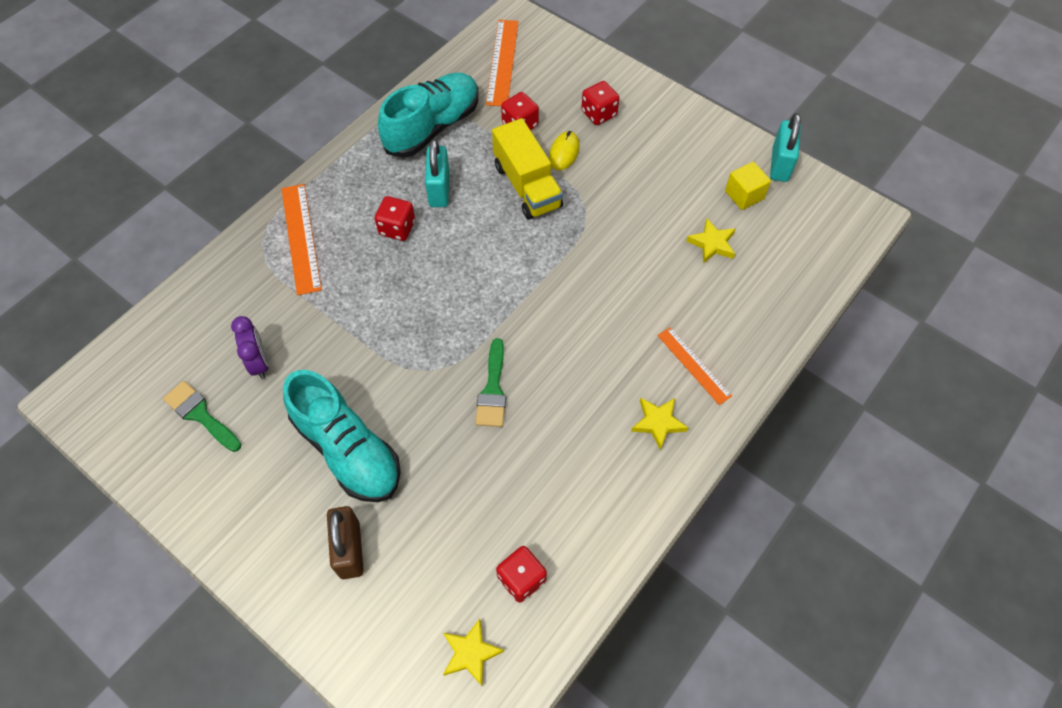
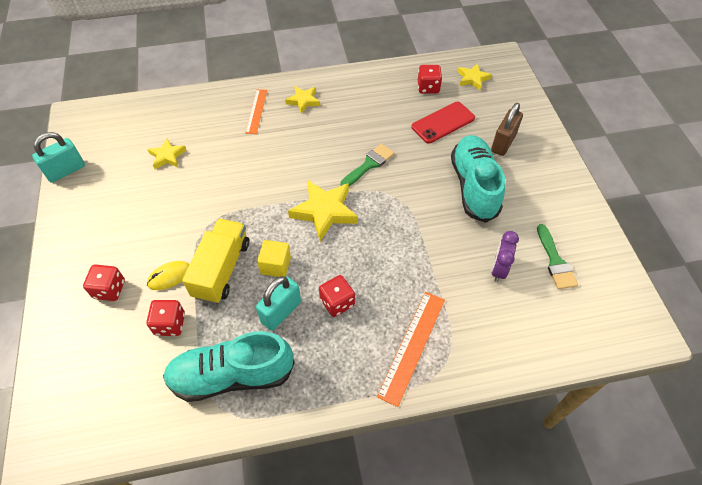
camera: 140 degrees left, 5 degrees down
orange ruler [486,20,519,106] -> none
yellow cube [725,162,771,210] -> yellow cube moved to [257,240,291,277]
none -> yellow star [288,180,358,241]
none -> red phone [411,102,475,143]

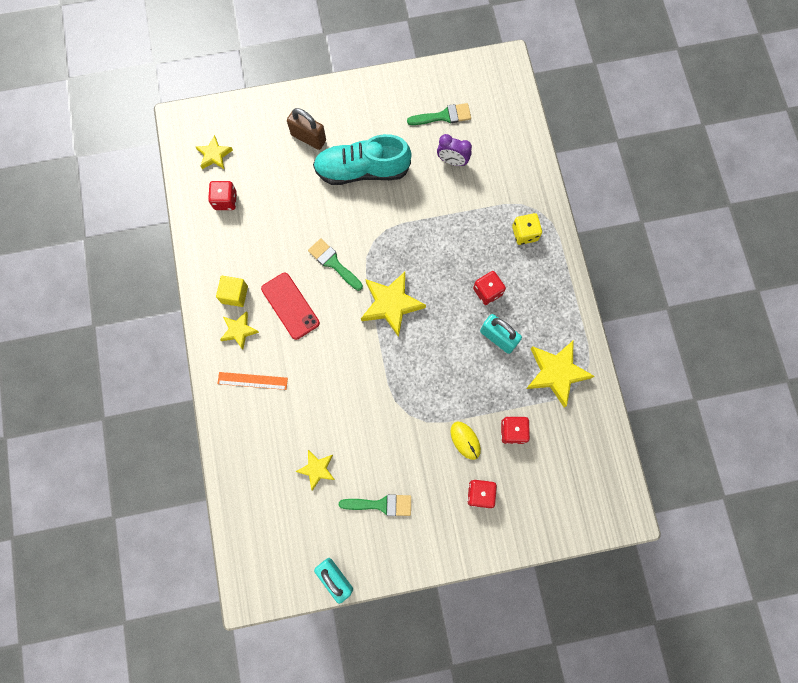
camera: 90 degrees left, 20 degrees up
turquoise shoe [163,331,295,402] -> yellow star [526,340,595,407]
yellow truck [182,219,249,304] -> none
yellow cube [257,240,291,277] -> yellow cube moved to [216,276,248,307]
orange ruler [377,292,445,407] -> yellow dice [512,213,542,245]
red phone [411,102,475,143] -> red phone moved to [261,273,320,340]
none -> green brush [339,494,411,516]

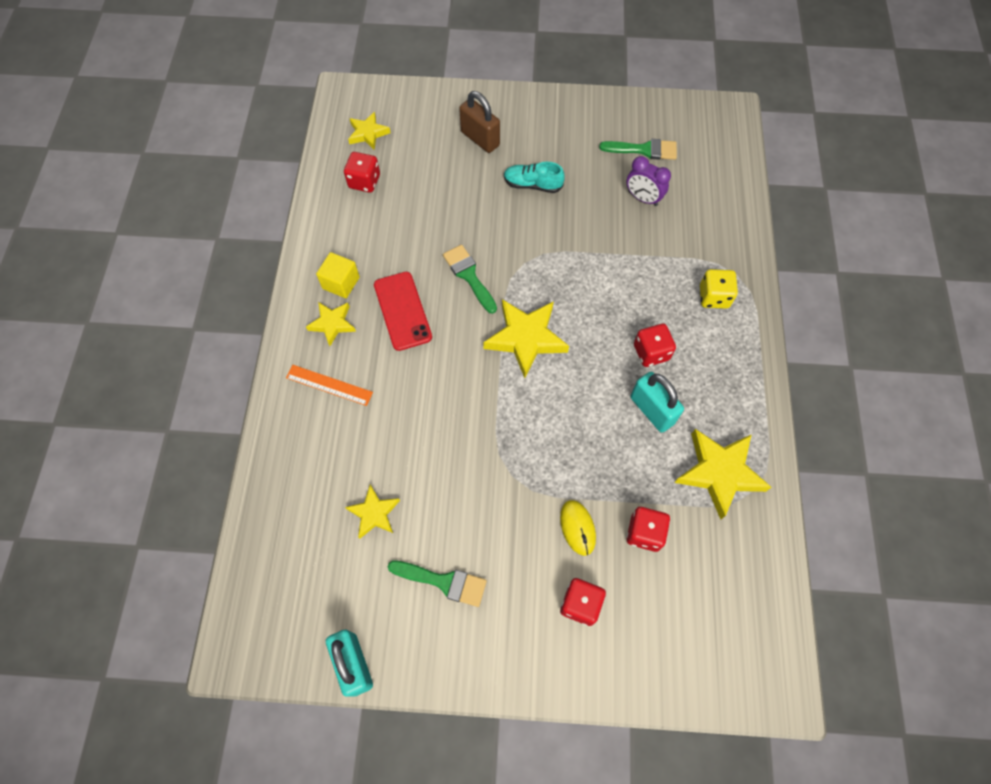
camera: 15 degrees right, 10 degrees down
turquoise shoe [313,134,412,185] -> turquoise shoe [504,162,565,193], size x0.52

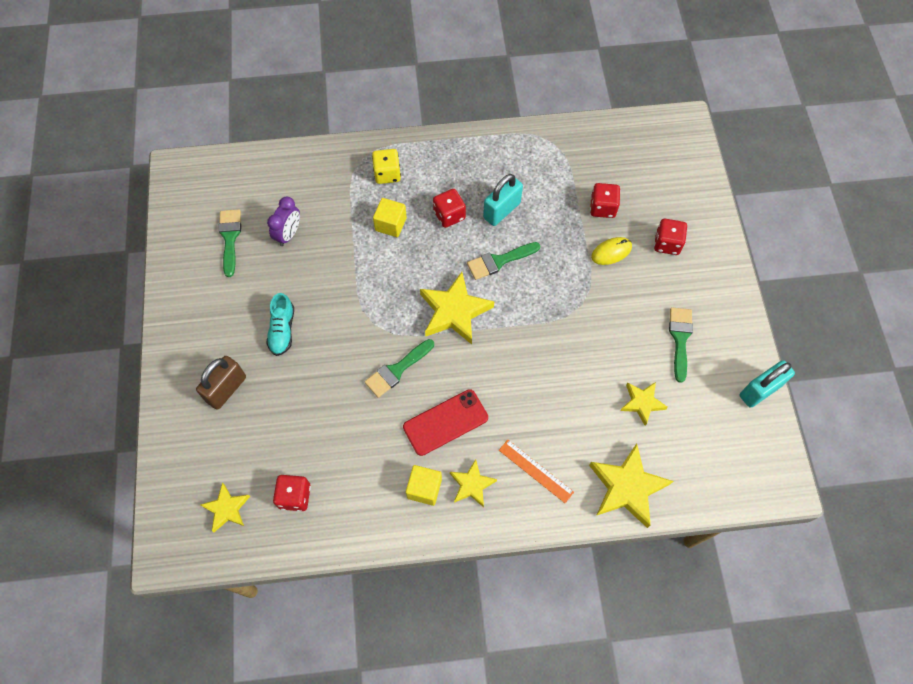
camera: 100 degrees left, 0 degrees up
orange ruler [286,365,373,406] -> orange ruler turned 60 degrees counterclockwise [499,440,574,503]
yellow star [674,429,772,519] -> yellow star moved to [589,444,673,528]
none -> yellow cube [373,198,407,237]
none -> green brush [467,242,540,280]

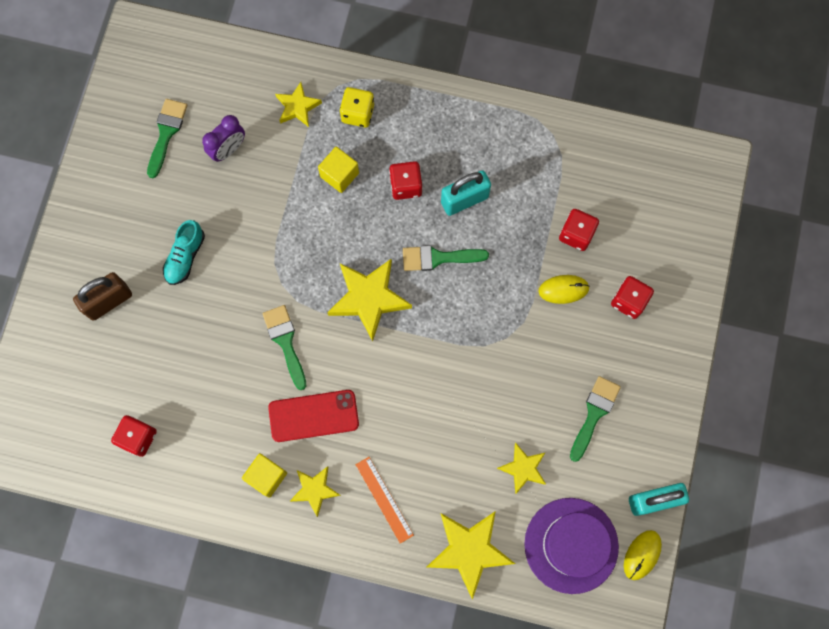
camera: 20 degrees right, 10 degrees up
yellow star [200,483,250,532] -> yellow star moved to [275,82,322,127]
green brush [365,339,434,398] -> green brush turned 90 degrees clockwise [262,305,306,390]
none -> purple hat [524,498,619,594]
none -> yellow mouse [624,530,662,580]

